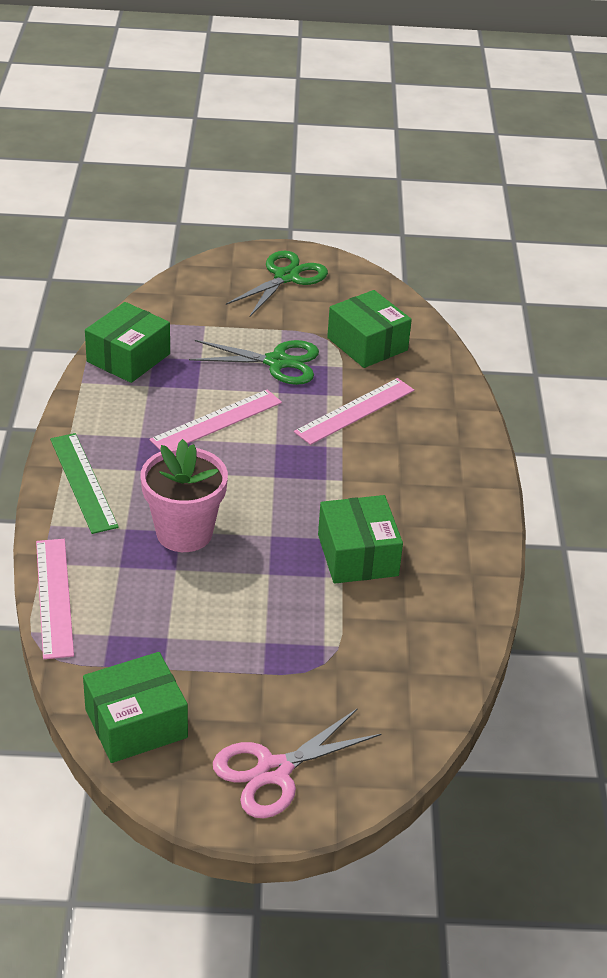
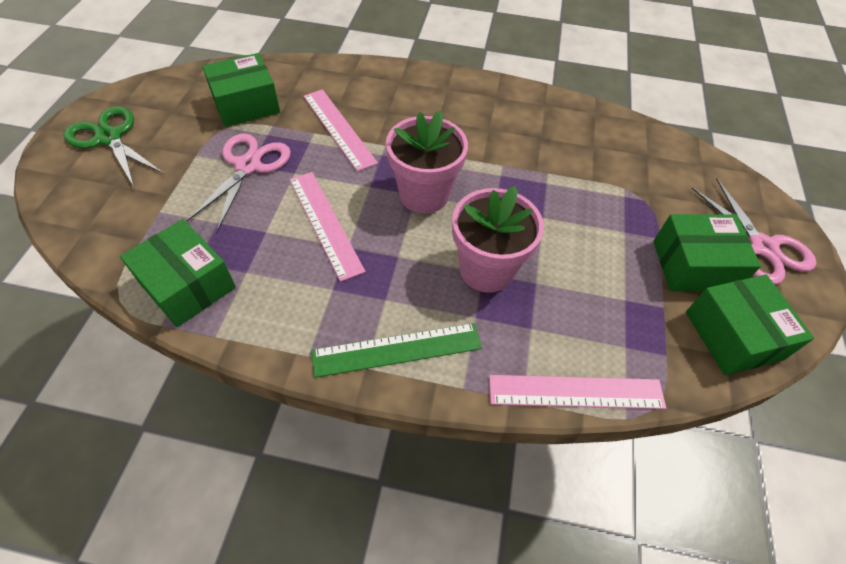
camera: 80 degrees left, 15 degrees up
green scissors [189,340,319,385] -> pink scissors [186,133,291,232]
green box [318,495,403,584] -> green box moved to [653,214,761,292]
none -> pink flower pot [386,110,468,214]

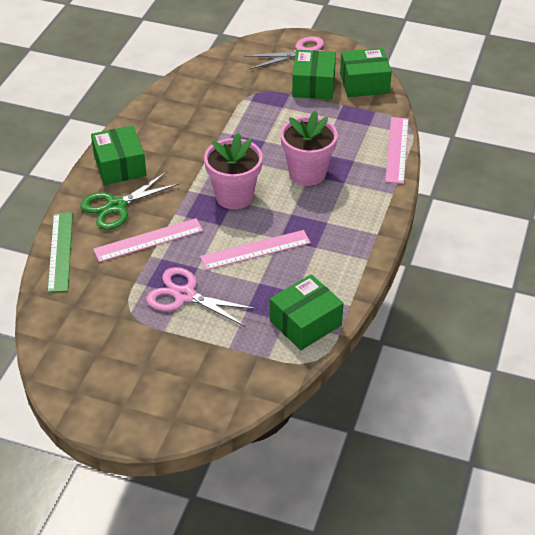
camera: 80 degrees left, 10 degrees down
green scissors [64,106,164,187] -> green scissors moved to [81,172,180,230]
green box [202,53,280,127] -> green box moved to [91,125,147,185]
green ruler [311,323,482,378] -> green ruler moved to [47,212,73,293]

